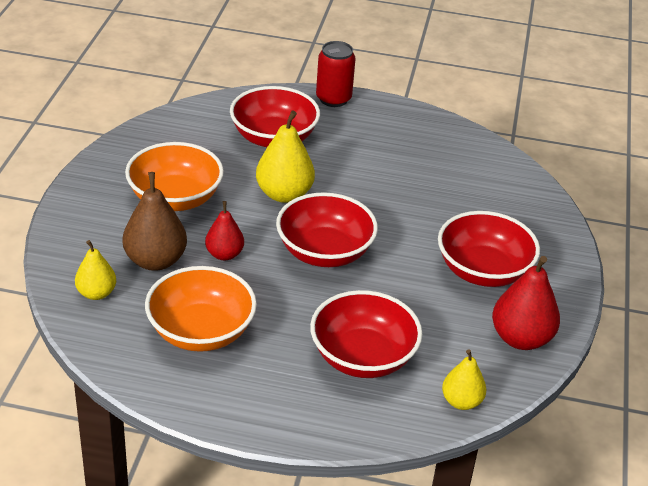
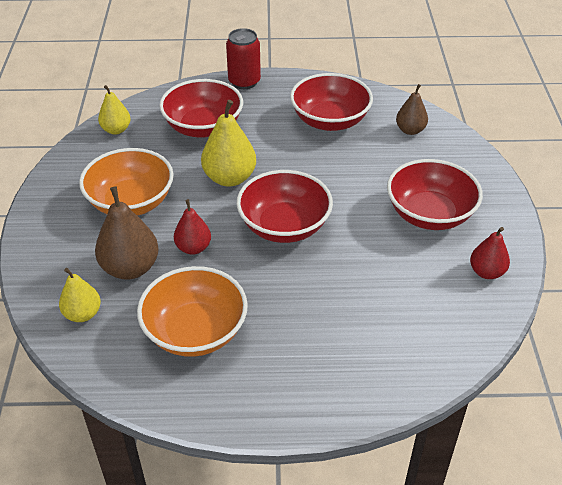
camera: 10 degrees left, 5 degrees up
red bowl [310,290,423,378] -> red bowl moved to [290,73,373,131]
yellow pear [442,349,486,410] -> yellow pear moved to [98,85,131,135]
red pear [492,256,560,350] -> red pear [470,227,510,279], size x0.62
none -> brown pear [396,84,428,135]

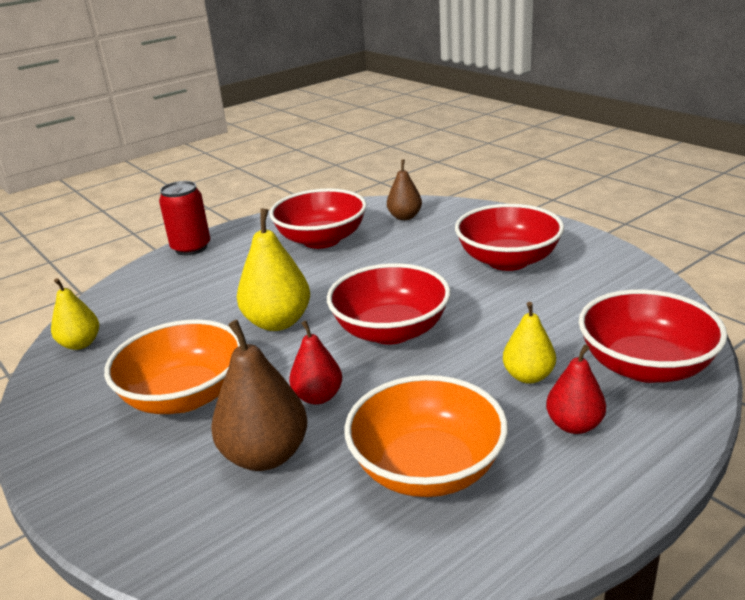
camera: 35 degrees left, 15 degrees down
yellow pear [59,268,101,322] -> yellow pear moved to [503,302,556,384]
red bowl [159,79,243,138] -> red bowl moved to [579,289,728,383]
red pear [470,227,510,279] -> red pear moved to [546,345,606,434]

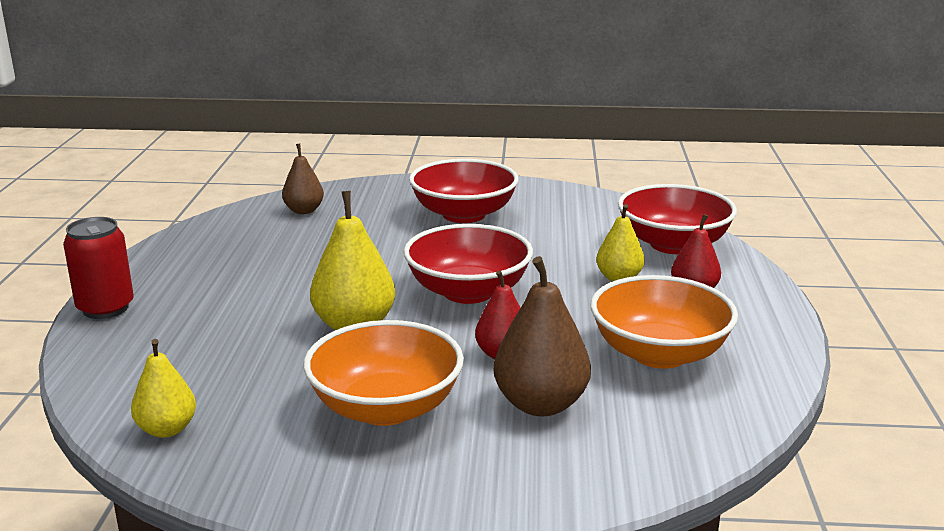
camera: 50 degrees left, 5 degrees down
red bowl [269,188,367,249] -> none

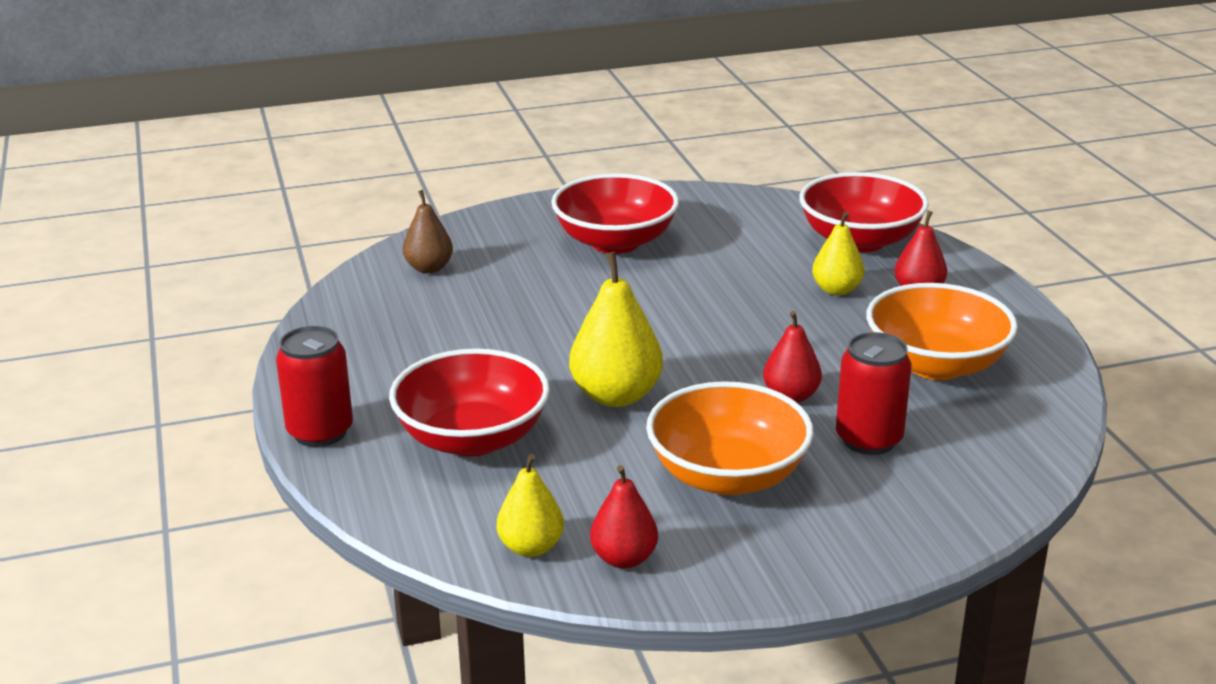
camera: 20 degrees left, 5 degrees up
red bowl [404,224,533,304] -> red bowl moved to [389,348,550,457]
brown pear [494,256,591,416] -> red can [836,332,912,455]
none -> red pear [590,465,658,569]

